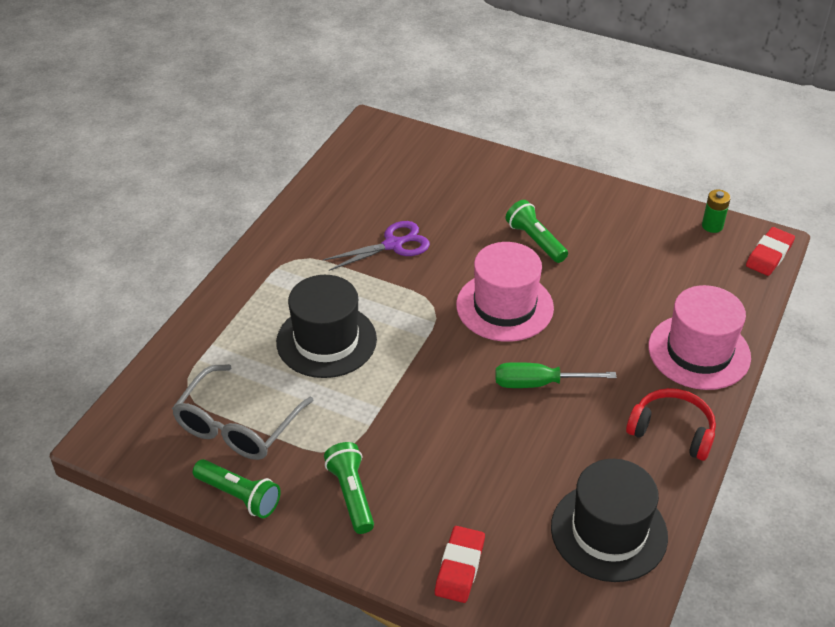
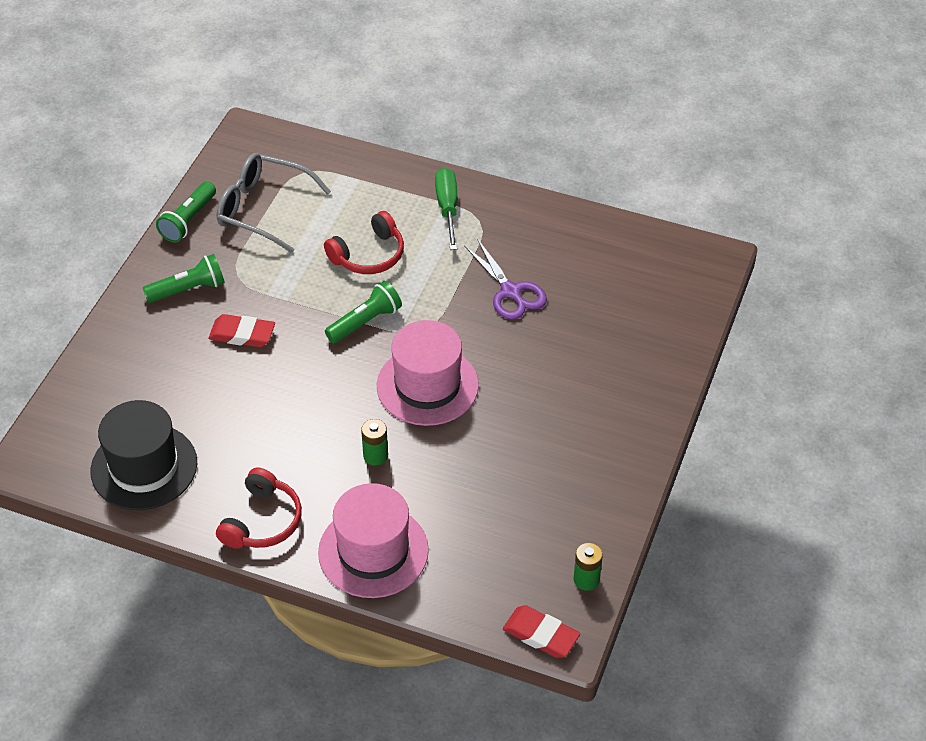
camera: 85 degrees right, 5 degrees up
black hat [276,275,377,378] -> red headphones [324,211,404,274]
red eraser [435,526,485,603] -> red eraser moved to [208,314,275,347]
green screwdriver [495,362,617,388] -> green screwdriver moved to [435,168,457,250]
green flashlight [505,200,568,263] -> green flashlight moved to [325,281,402,343]
none -> green battery [361,419,388,466]

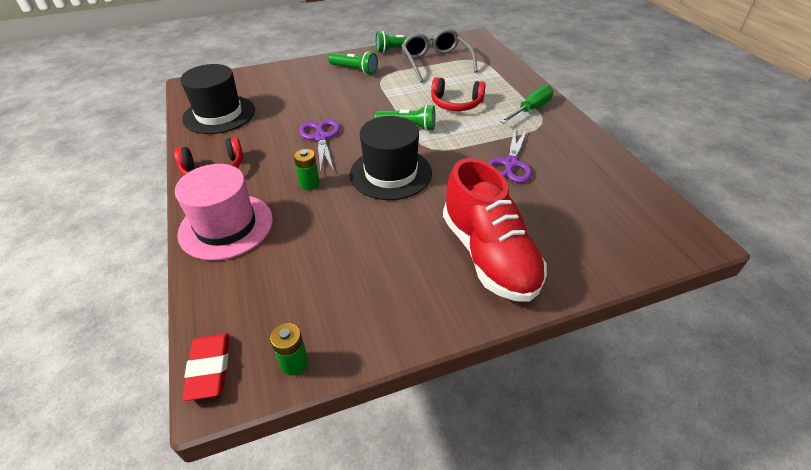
camera: 50 degrees right, 5 degrees down
red eraser [208,314,275,347] -> none
pink hat [377,320,479,426] -> black hat [350,116,432,200]
none -> purple scissors [299,119,340,172]
none -> red shoe [443,158,547,302]

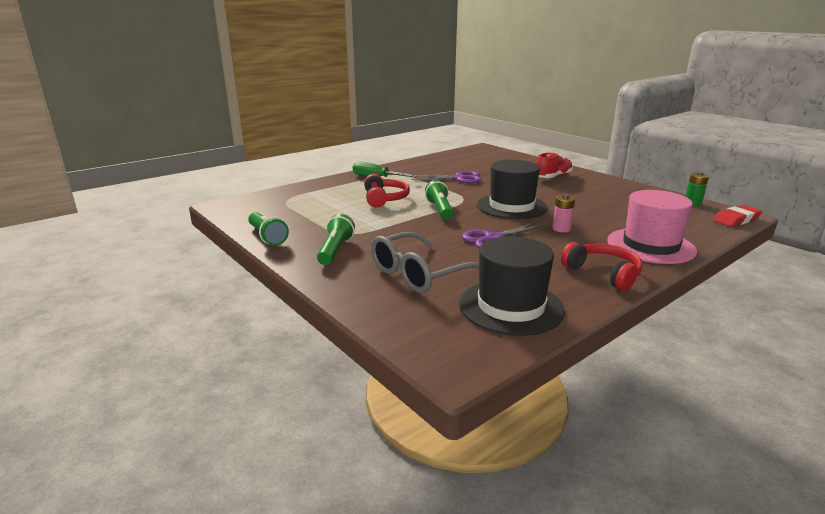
camera: 110 degrees left, 20 degrees down
green battery [294,149,320,190] -> pink battery [552,194,575,232]
grey glasses [401,29,478,82] -> grey glasses moved to [371,232,479,293]
red shoe [443,158,547,302] -> red shoe [536,153,573,178], size x0.57

